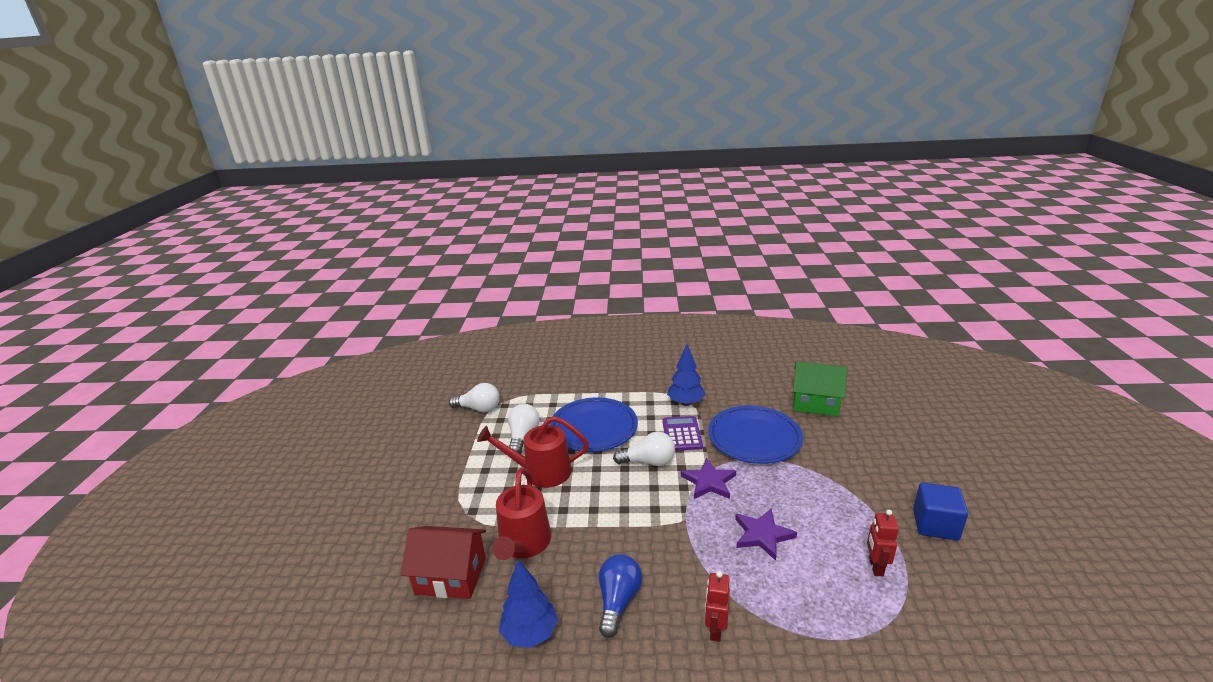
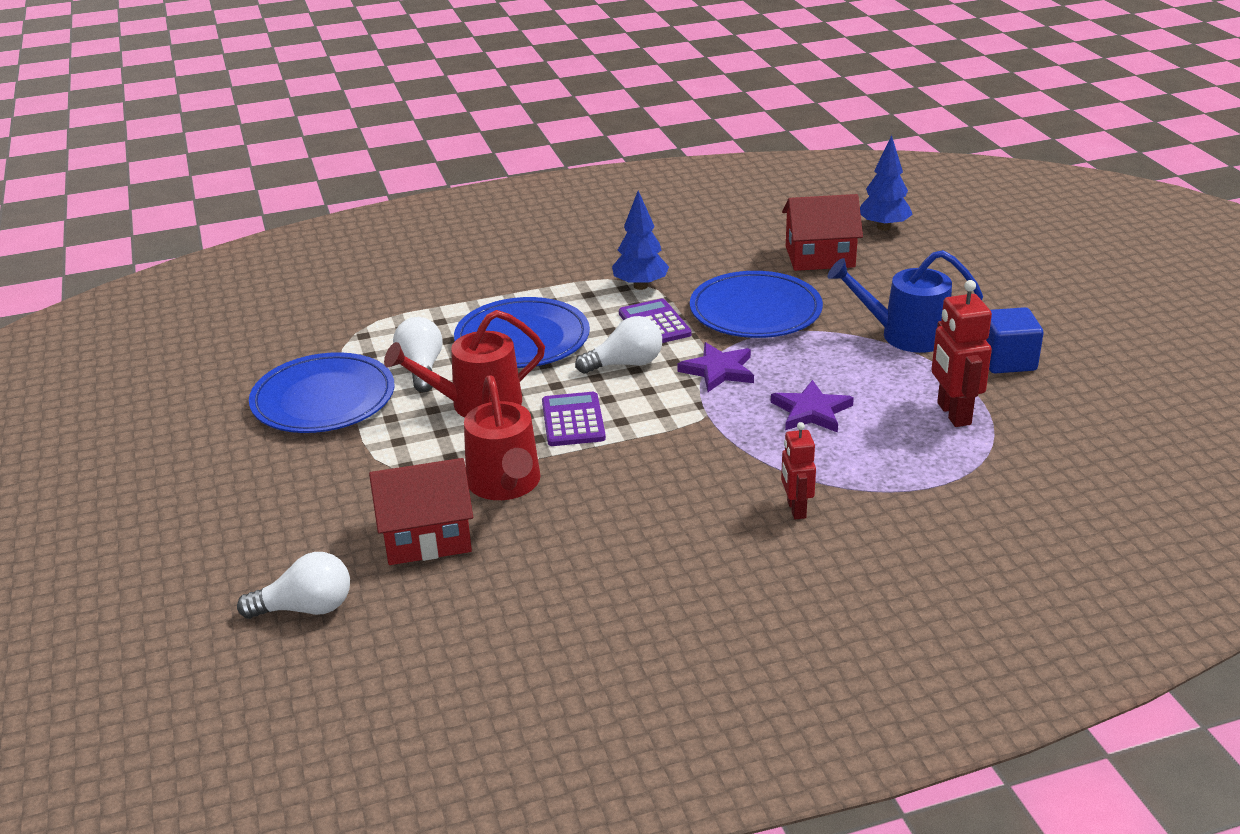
camera: 20 degrees left, 5 degrees up
white light bulb [449,383,500,413] -> white light bulb moved to [237,552,350,619]
blue tree [499,560,558,648] -> blue tree moved to [860,135,913,231]
blue light bulb [599,554,642,638] -> none
green house [793,362,847,416] -> red house [782,194,863,271]
red robot [867,509,899,576] -> red robot [931,280,992,427], size x1.57
none -> blue plate [249,352,394,433]
none -> purple calculator [542,392,606,446]
none -> blue watering can [827,250,983,353]

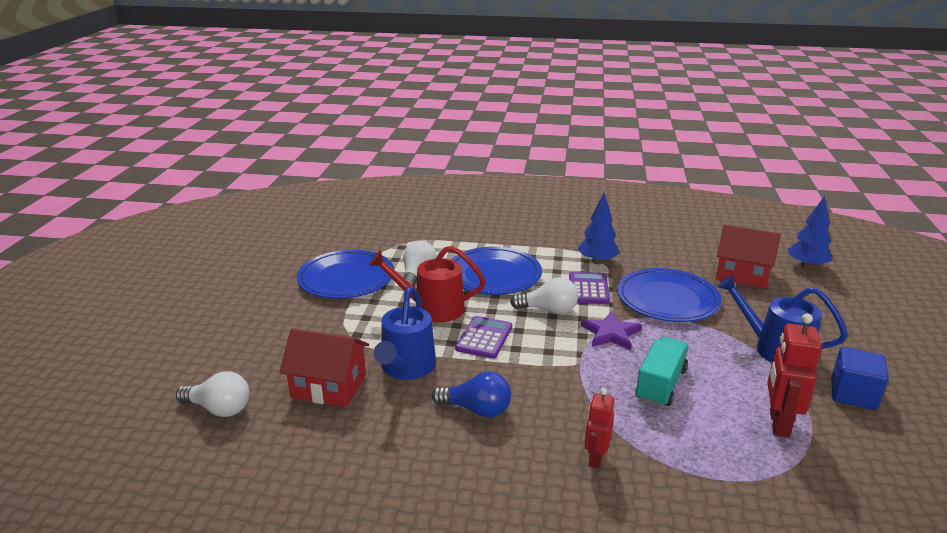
camera: 25 degrees right, 5 degrees down
red watering can [464,375,541,500] -> blue watering can [374,286,436,380]
purple star [771,380,854,433] -> turquoise truck [635,337,689,407]
none -> blue light bulb [432,372,511,418]

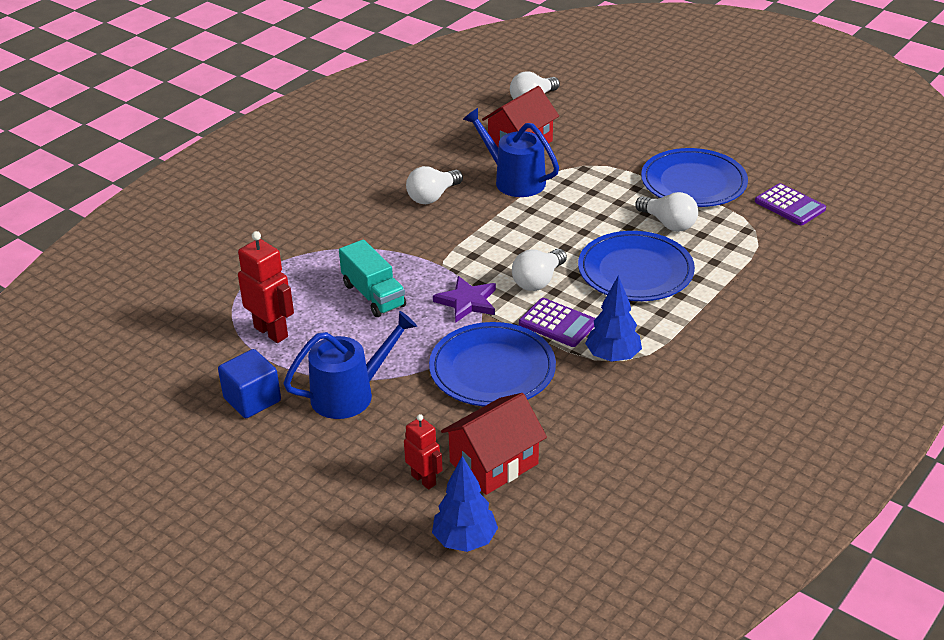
camera: 120 degrees right, 10 degrees up
red watering can [369,246,486,323] -> none
blue light bulb [432,372,511,418] -> white light bulb [406,166,463,204]
purple calculator [455,316,512,359] -> purple calculator moved to [755,183,826,225]
red robot [585,388,614,469] -> red robot moved to [404,414,443,490]

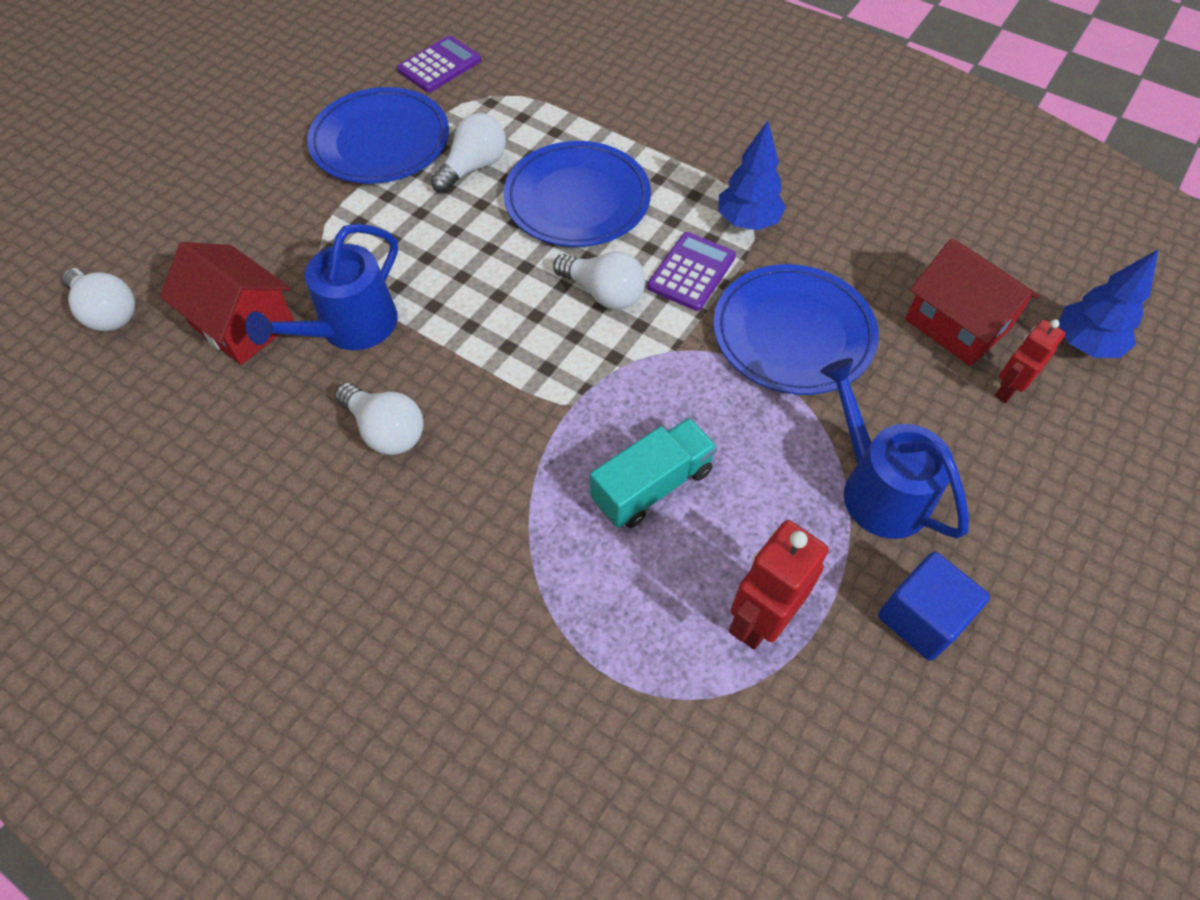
camera: 95 degrees left, 20 degrees up
purple star [433,276,496,323] -> none

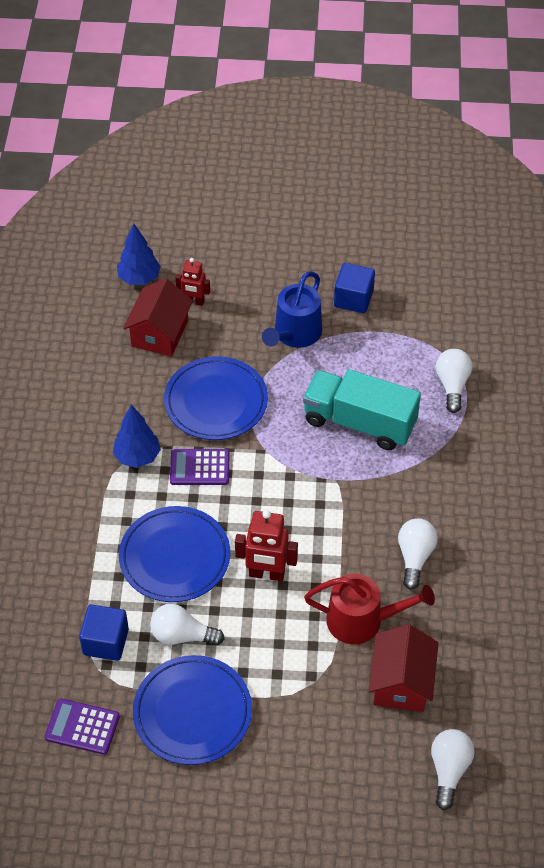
camera: 120 degrees left, 5 degrees down
blue watering can [245,223,398,350] -> red watering can [304,574,435,644]
white light bulb [553,251,645,310] -> white light bulb moved to [436,349,472,413]
turquoise truck [590,418,717,528] -> turquoise truck [303,369,421,450], size x1.51
red robot [729,520,829,650] -> red robot moved to [235,510,298,581]
none -> blue cube [79,604,129,661]

